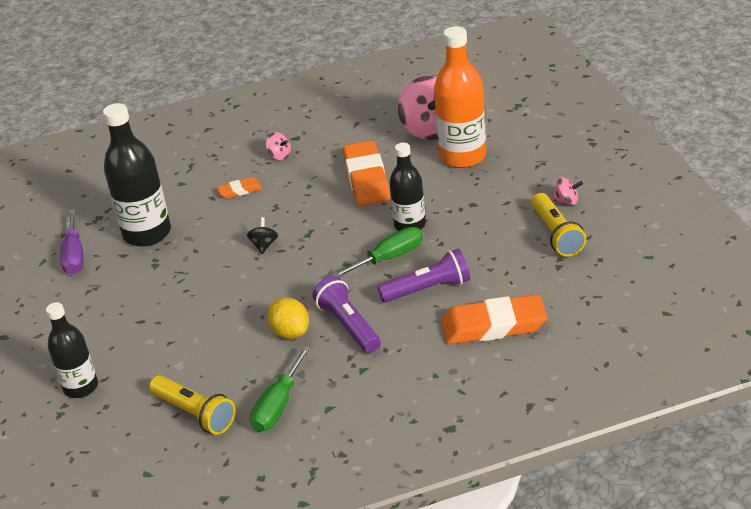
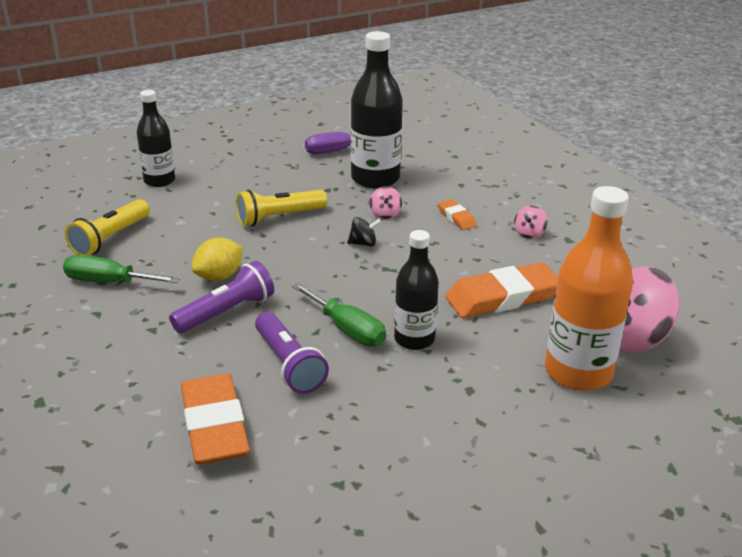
camera: 75 degrees right, 5 degrees down
yellow flashlight [531,193,587,257] -> yellow flashlight moved to [236,190,327,226]
pink spinning top [552,177,583,205] -> pink spinning top moved to [369,186,402,219]

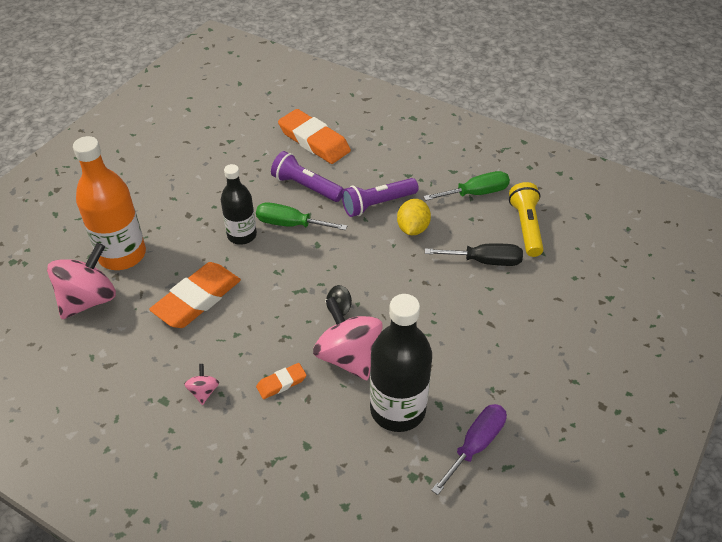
camera: 150 degrees right, 15 degrees up
black bottle [137,90,175,187] -> none
purple flashlight [169,261,274,333] -> purple flashlight turned 45 degrees clockwise [342,178,419,217]
yellow flashlight [236,190,327,226] -> none
pink spinning top [369,186,402,219] -> pink spinning top [313,297,383,380], size x2.24
orange eraser [438,199,477,230] -> orange eraser turned 60 degrees counterclockwise [256,363,307,399]
none -> black screwdriver [425,244,523,266]

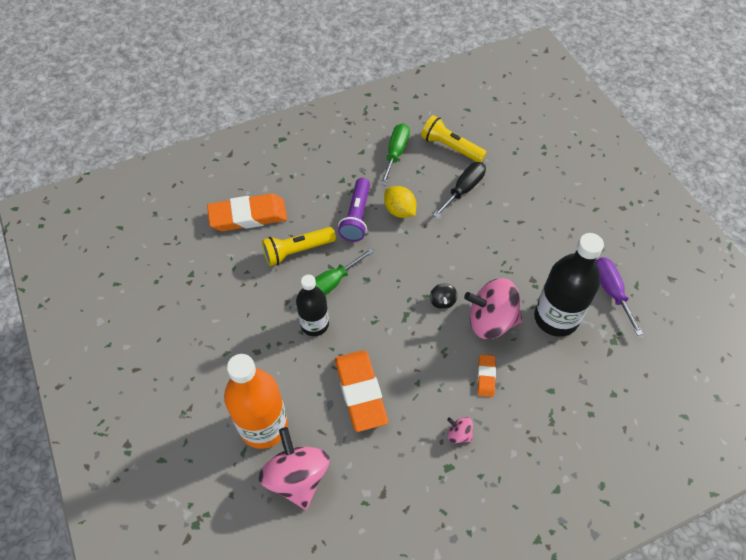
camera: 55 degrees left, 10 degrees up
purple flashlight [271,151,343,202] -> yellow flashlight [262,227,336,266]

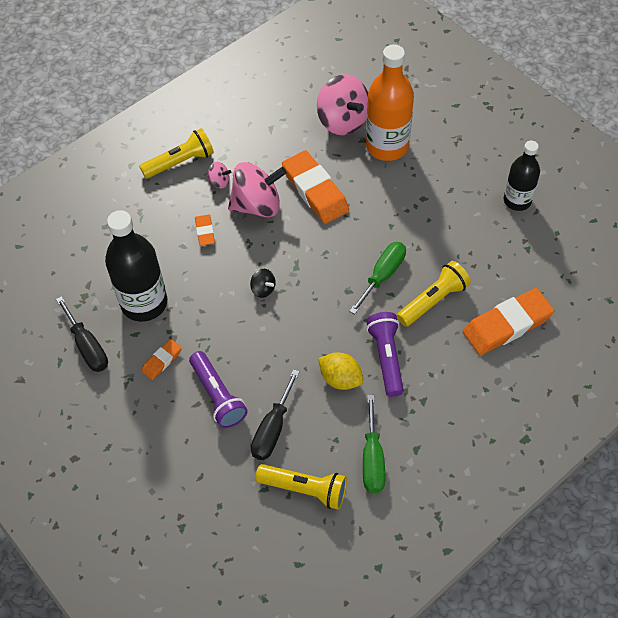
camera: 165 degrees right, 0 degrees up
black bottle [296,275,329,336] -> black bottle moved to [504,141,540,211]
black spinning top [430,283,458,309] -> black spinning top turned 150 degrees clockwise [250,269,276,298]
pink spinning top [464,278,522,339] -> pink spinning top moved to [228,162,287,217]
purple screwdriver [595,257,643,336] -> black screwdriver [56,296,108,372]
none -> yellow flashlight [139,128,214,179]
none -> orange eraser [141,339,182,380]
none -> purple flashlight [189,351,248,428]

